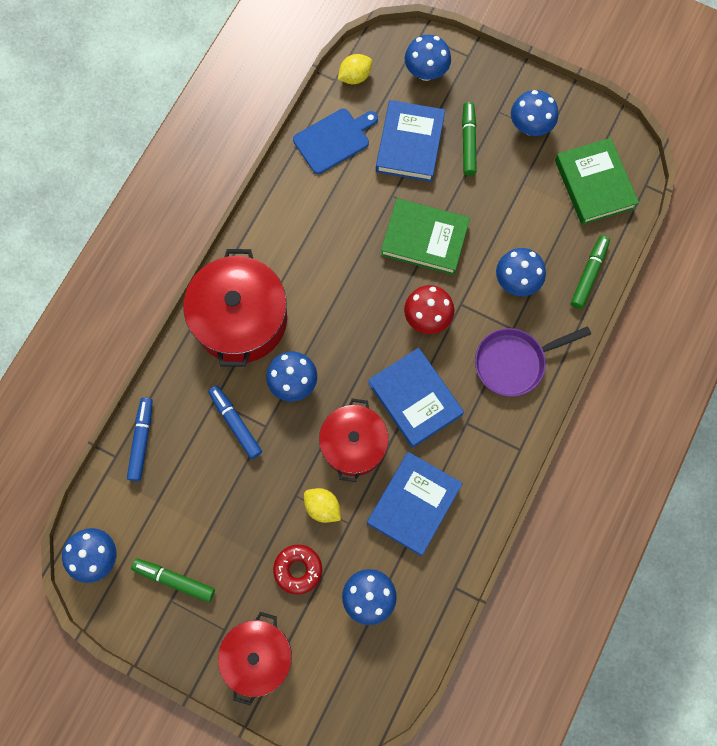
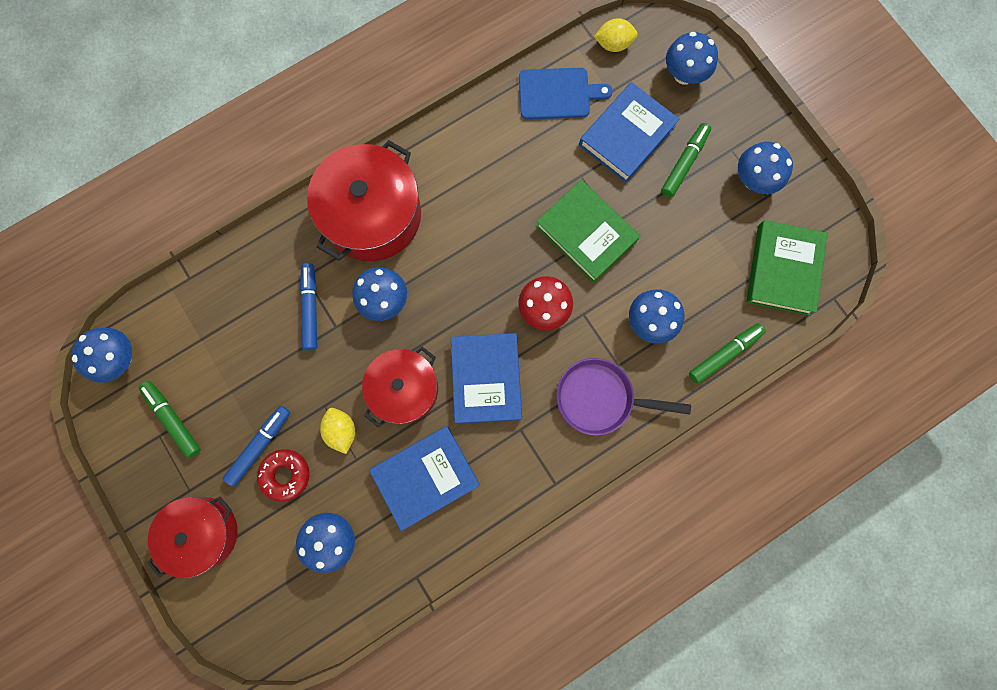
camera: 30 degrees right, 5 degrees up
blue marker [127,397,153,481] -> blue marker moved to [223,406,290,487]

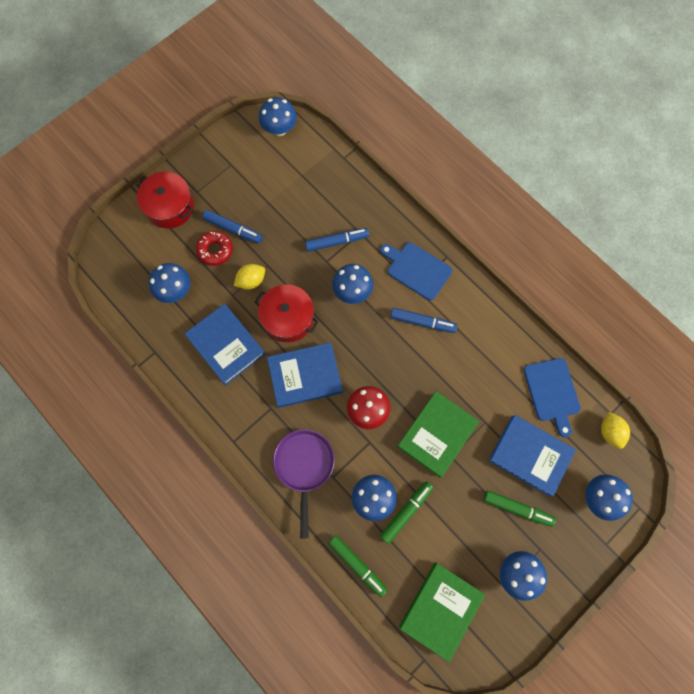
camera: 80 degrees right, 5 degrees down
green marker [139,381,201,458] -> green marker moved to [380,481,434,544]
red pot [307,140,421,261] -> blue cutting board [380,242,452,301]
green book [746,220,828,316] -> green book turned 60 degrees counterclockwise [399,562,485,662]
none -> blue marker [390,308,457,333]

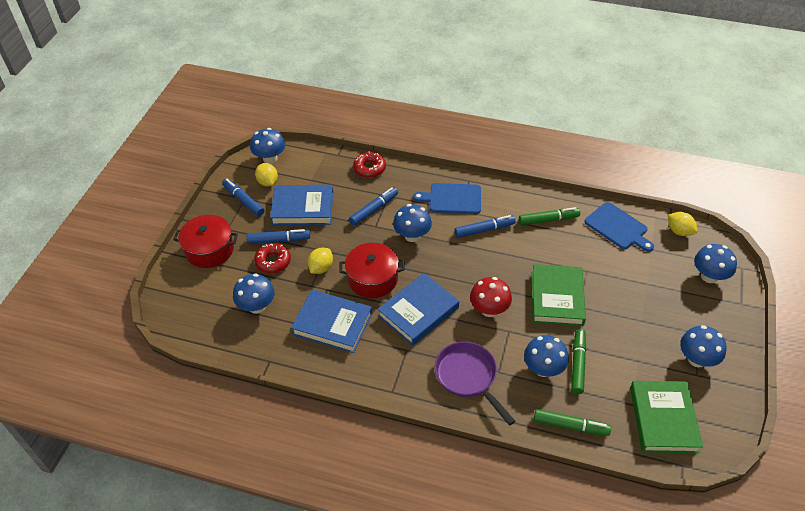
camera: 30 degrees left, 25 degrees down
green marker [483,490,556,527] -> green marker moved to [519,207,580,226]
blue book [488,415,576,496] -> blue book moved to [270,185,333,225]
none -> blue marker [222,178,264,217]
none -> yellow lemon [255,163,278,187]
none -> red donut [353,151,386,178]

